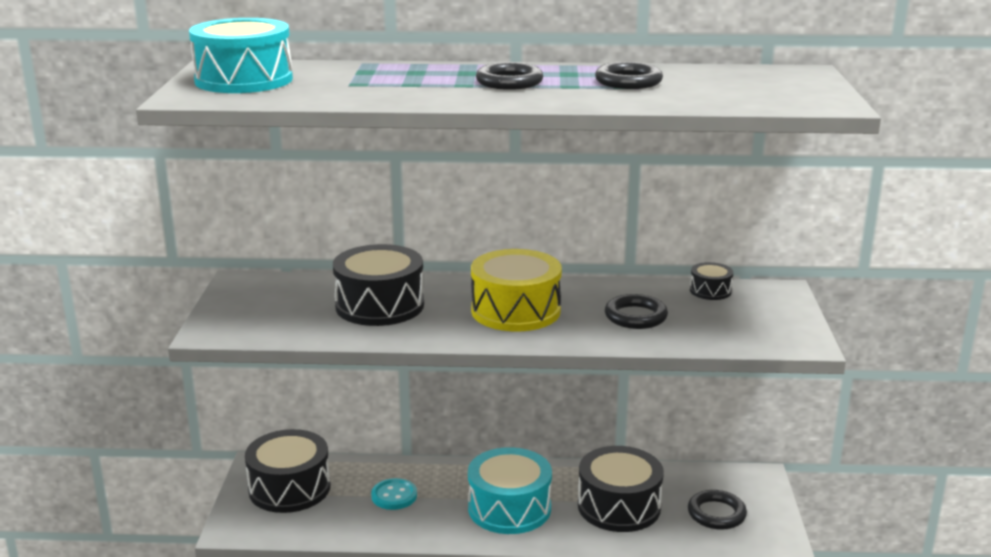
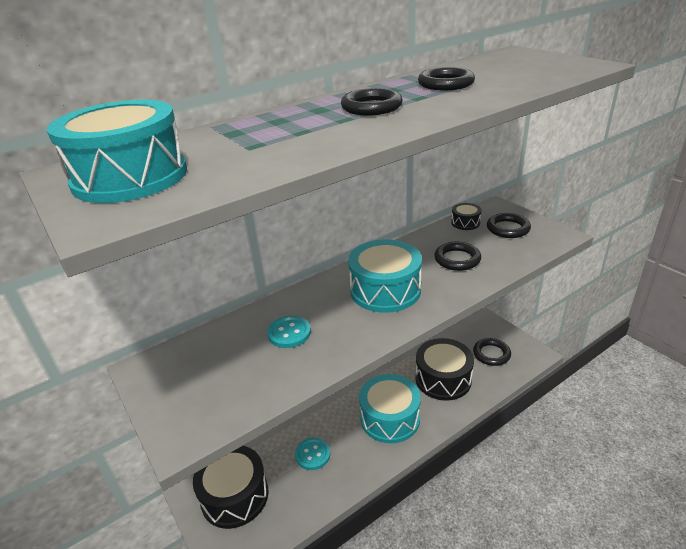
camera: 35 degrees left, 10 degrees up
black drum [333,244,424,326] -> turquoise button [267,316,311,348]
yellow drum [471,249,562,331] -> turquoise drum [348,239,422,313]
none -> black ring [487,213,531,238]

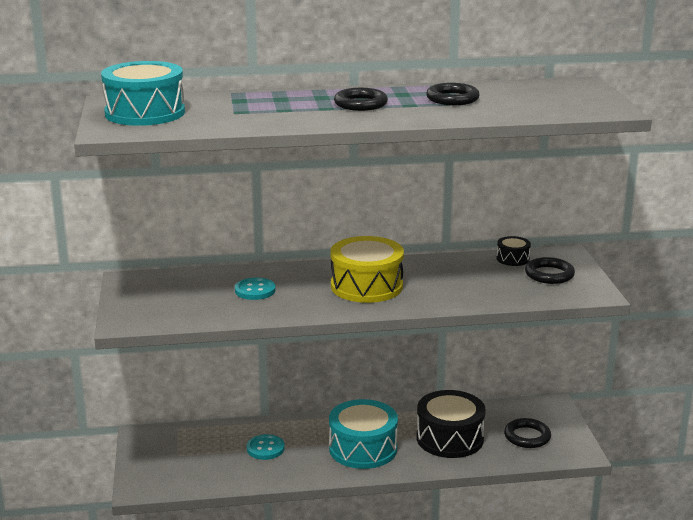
camera: 25 degrees right, 10 degrees down
black drum [193,446,269,529] -> none
turquoise drum [348,239,422,313] -> yellow drum [331,236,404,303]
black ring [434,242,481,271] -> none

